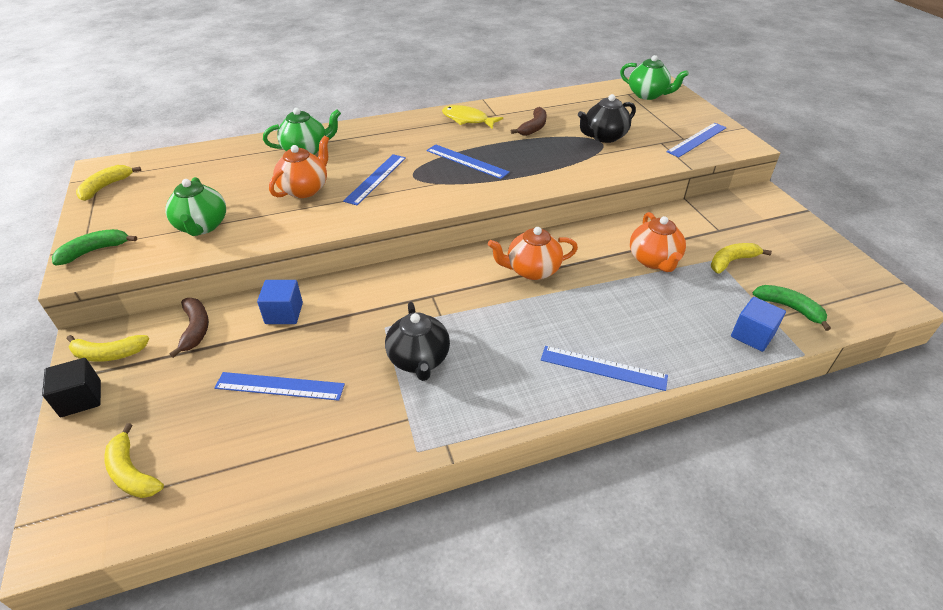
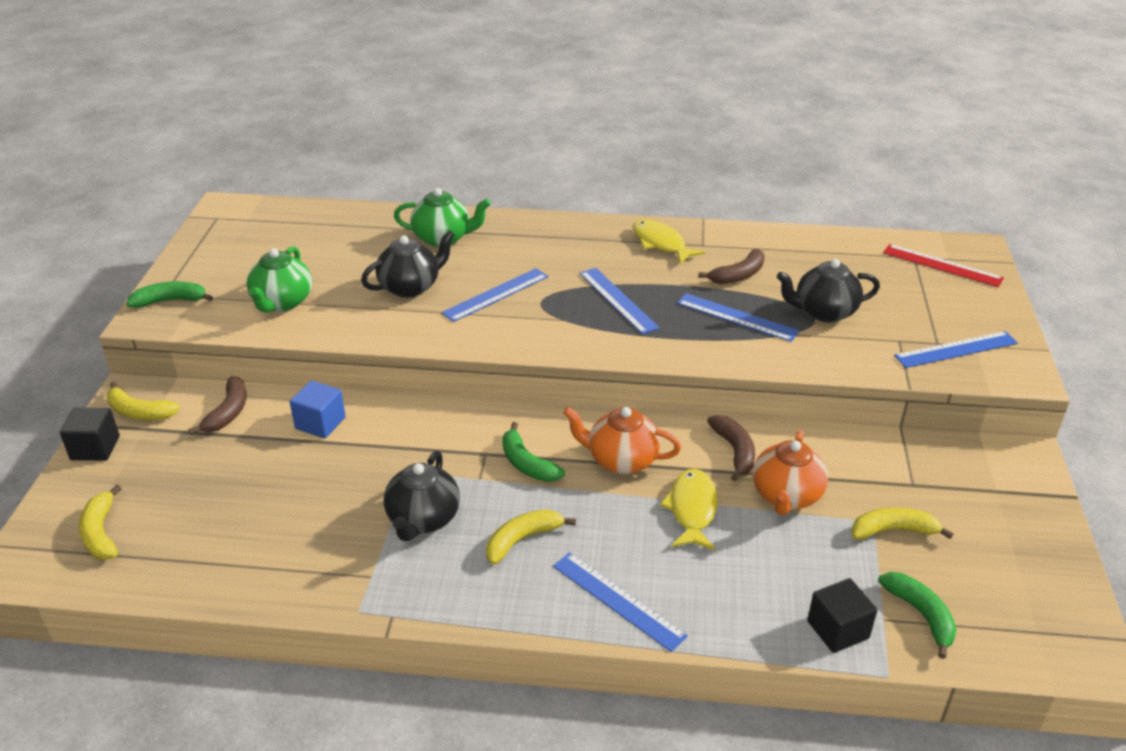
camera: 25 degrees right, 5 degrees down
yellow banana [76,165,141,201] -> yellow banana moved to [486,509,576,565]
blue ruler [214,372,345,401] -> blue ruler moved to [677,293,799,342]
orange teapot [269,136,329,198] -> black teapot [361,230,455,298]
green teapot [620,55,689,100] -> red ruler [883,244,1004,287]
blue cube [731,297,786,352] -> black cube [807,578,877,653]
none -> green banana [502,422,565,482]
none -> yellow fish [660,469,718,550]
none -> brown banana [707,415,755,481]

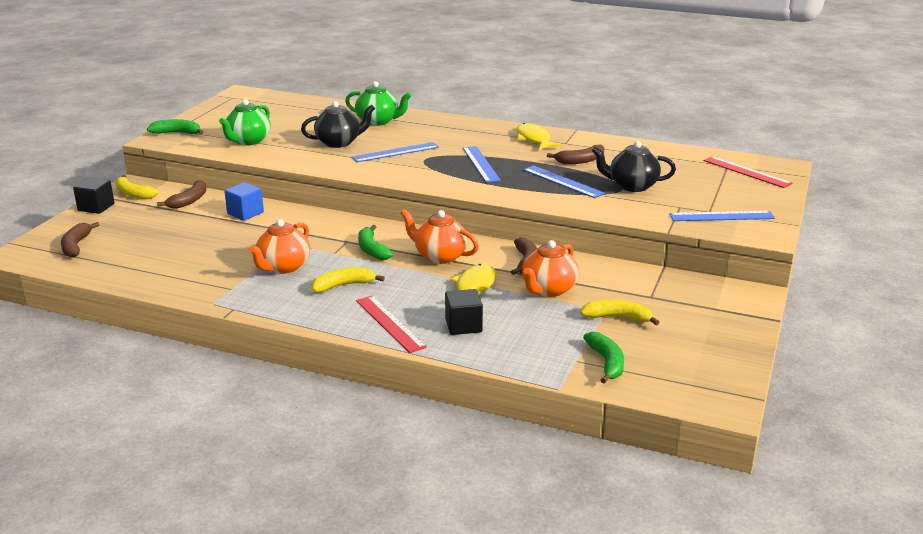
camera: 15 degrees right, 10 degrees down
yellow banana [79,485,122,560] -> brown banana [61,222,99,258]
black teapot [384,451,460,541] -> orange teapot [249,219,310,274]
blue ruler [553,552,688,652] -> red ruler [356,296,427,353]
black cube [807,578,877,653] -> black cube moved to [445,289,483,335]

